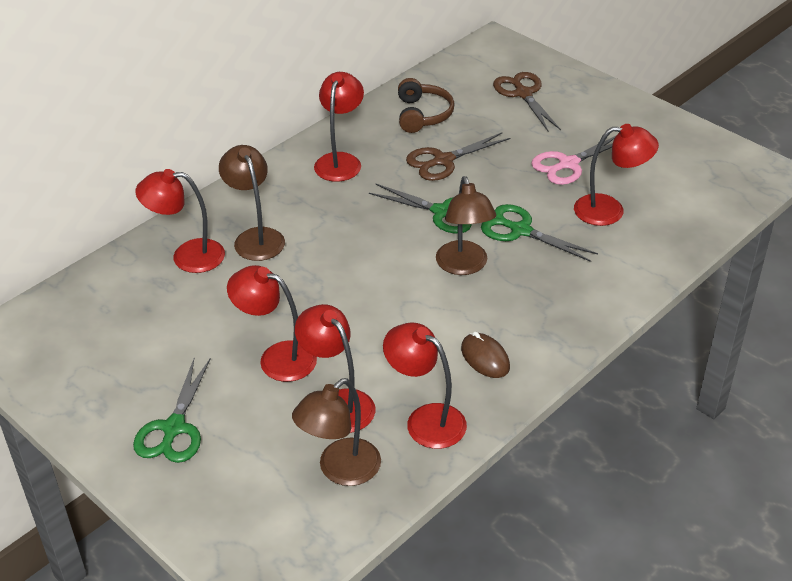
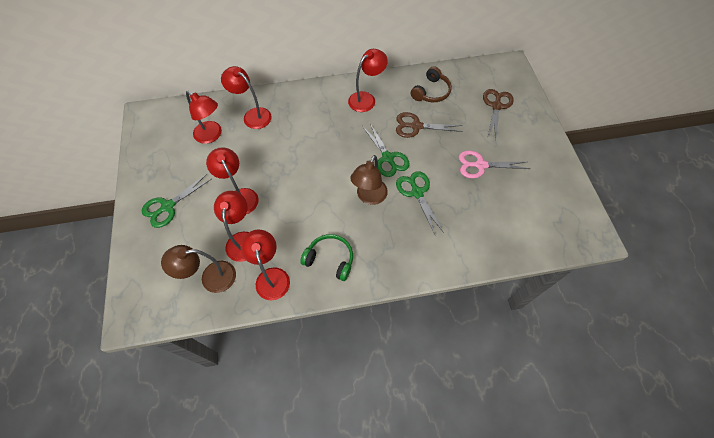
camera: 35 degrees right, 20 degrees up
brown lamp [219,145,285,261] -> none
brown mouse [461,332,510,378] -> green headphones [300,234,353,281]
red lamp [574,124,659,226] -> red lamp moved to [186,91,222,144]

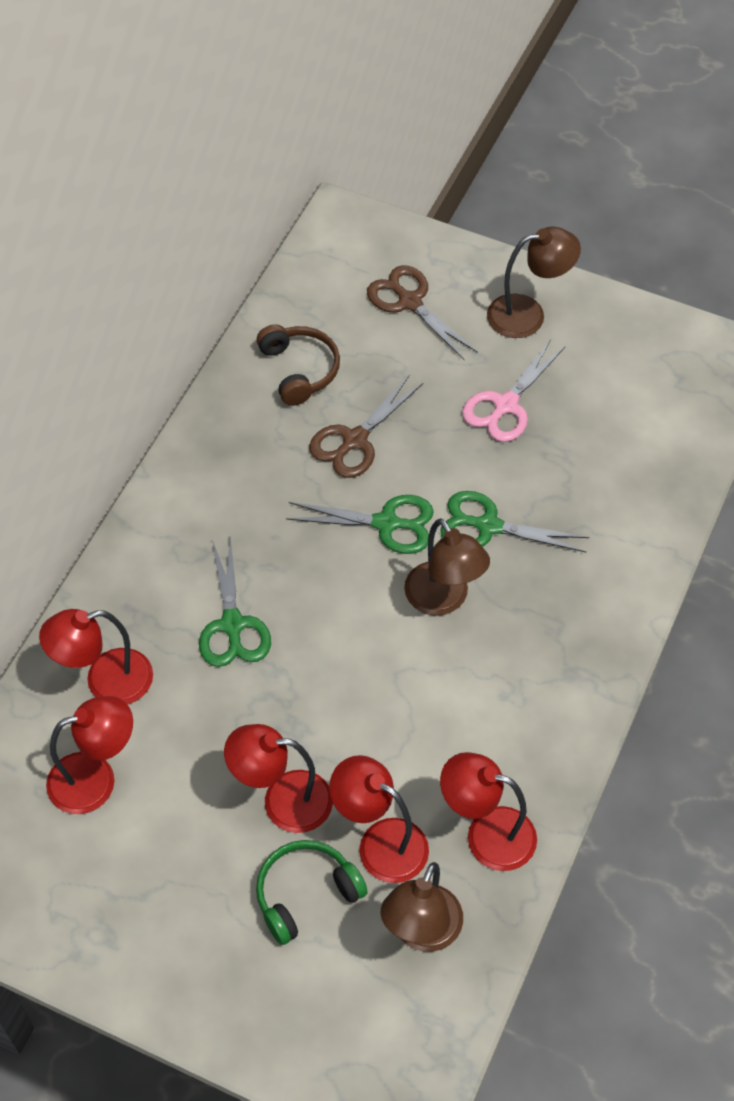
camera: 55 degrees left, 5 degrees down
green scissors [142,174,212,228] -> green scissors moved to [199,536,271,667]
green headphones [300,234,353,281] -> green headphones moved to [256,840,368,945]
red lamp [348,49,388,112] -> none
none -> brown lamp [487,227,581,338]

